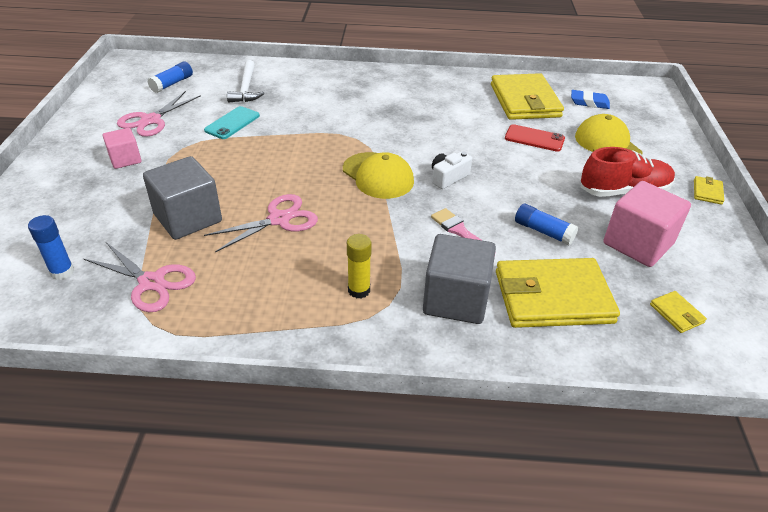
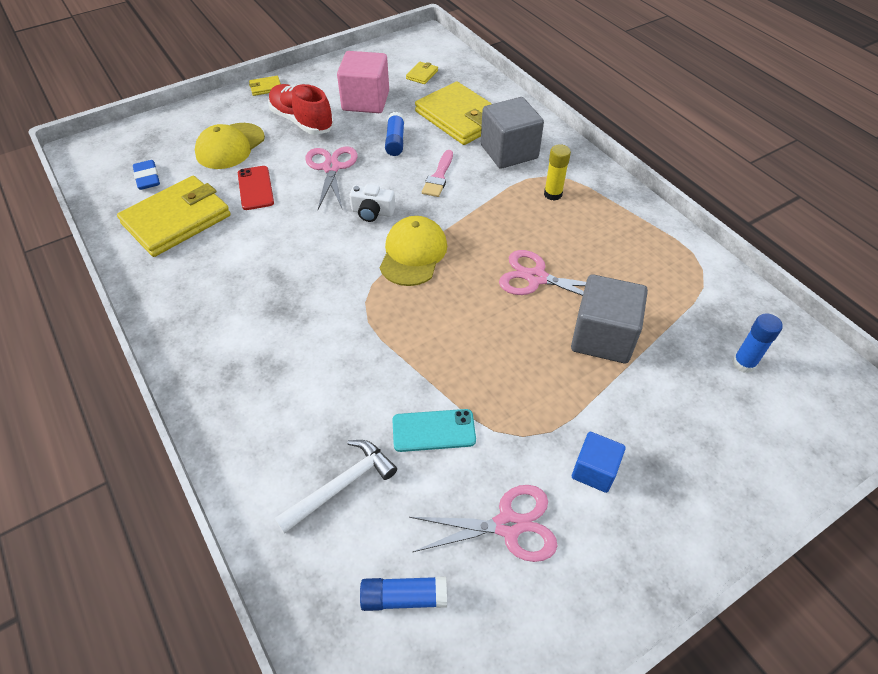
camera: 125 degrees left, 10 degrees up
pink scissors [84,242,196,312] -> pink scissors moved to [305,147,358,210]
pink cube [103,128,141,169] -> blue cube [572,432,626,493]

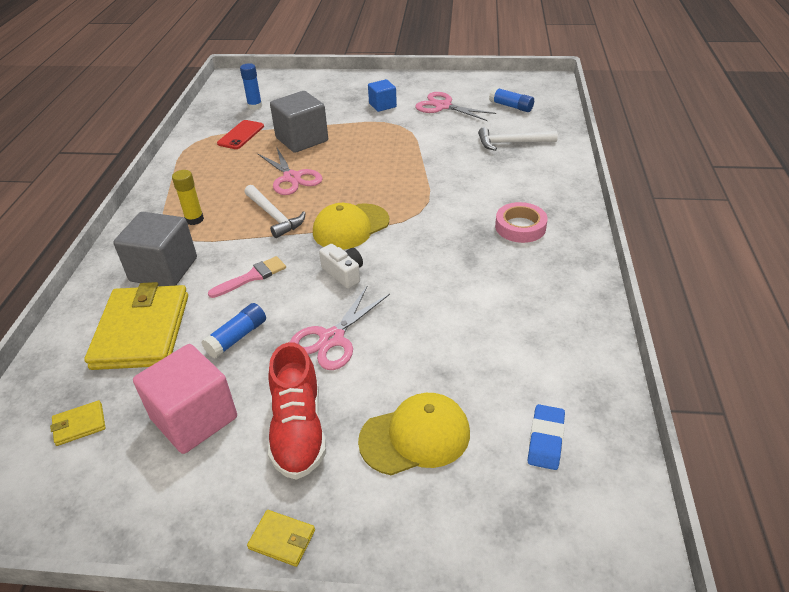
camera: 140 degrees left, 10 degrees down
yellow wallet [117,176,231,257] -> none
red phone [238,166,274,210] -> red phone moved to [217,120,264,149]
turquoise phone [392,409,476,452] -> none
none -> white hammer [245,185,306,238]
none -> pink tape [495,202,548,243]

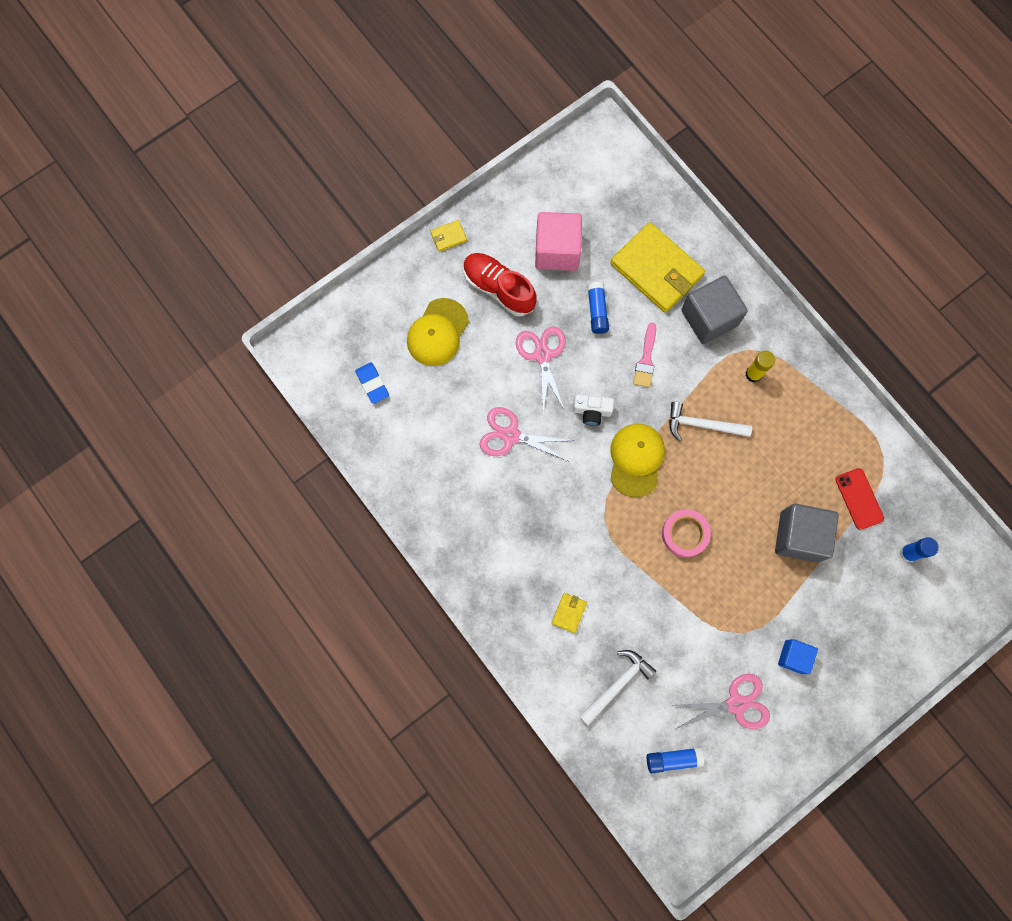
camera: 135 degrees right, 35 degrees up
yellow wallet [50,400,105,446] -> yellow wallet moved to [552,593,587,633]
pink scissors [258,146,323,195] -> pink scissors moved to [480,407,574,461]
pink tape [495,202,548,243] -> pink tape moved to [662,509,711,558]

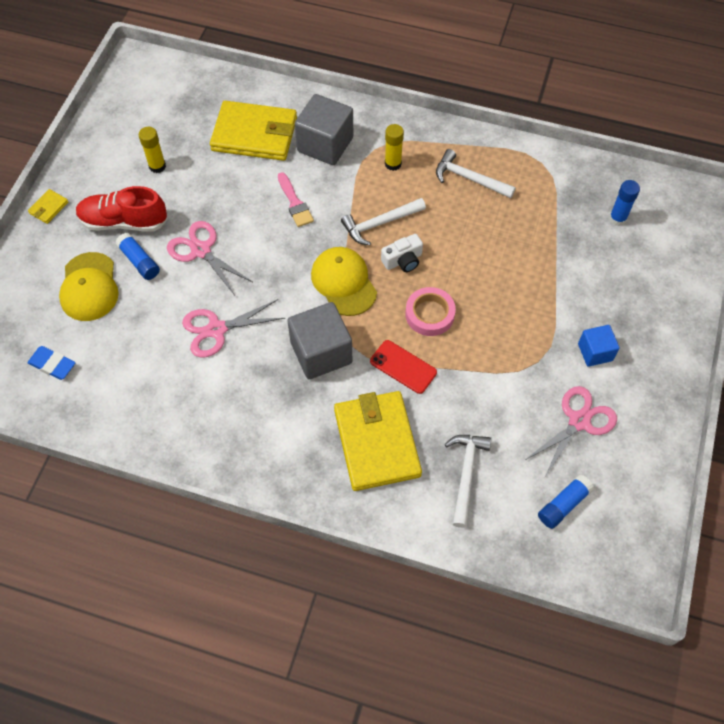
camera: 35 degrees left, 15 degrees down
pink cube [535,212,582,271] -> yellow glue stick [139,127,166,173]
yellow wallet [552,593,587,633] -> yellow wallet [334,391,422,491], size x2.45
white camera [573,394,614,426] -> white camera moved to [381,234,423,272]
blue glue stick [587,282,609,334] -> blue glue stick moved to [115,233,160,280]
grey cube [775,503,839,563] -> grey cube moved to [287,302,352,379]
red phone [835,468,884,530] -> red phone moved to [370,340,437,394]
none -> white hammer [436,149,516,198]

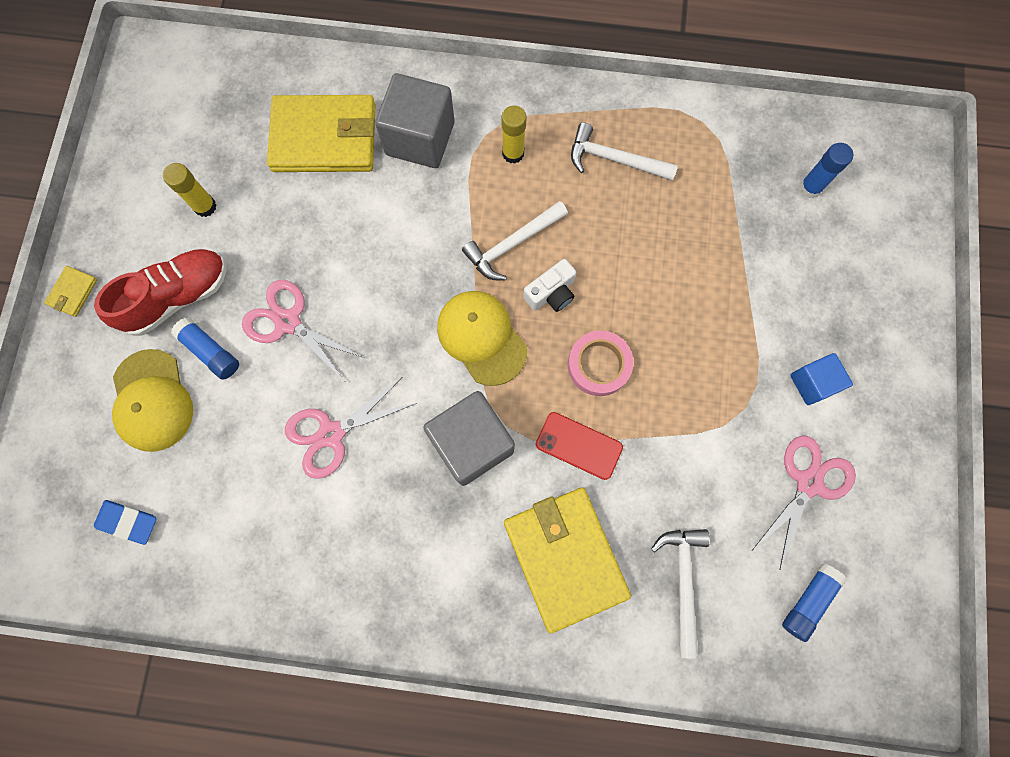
camera: 10 degrees left, 15 degrees up
red shoe [76,186,168,232] -> red shoe turned 150 degrees clockwise [94,249,227,336]
pink brush [278,172,314,227] -> none

